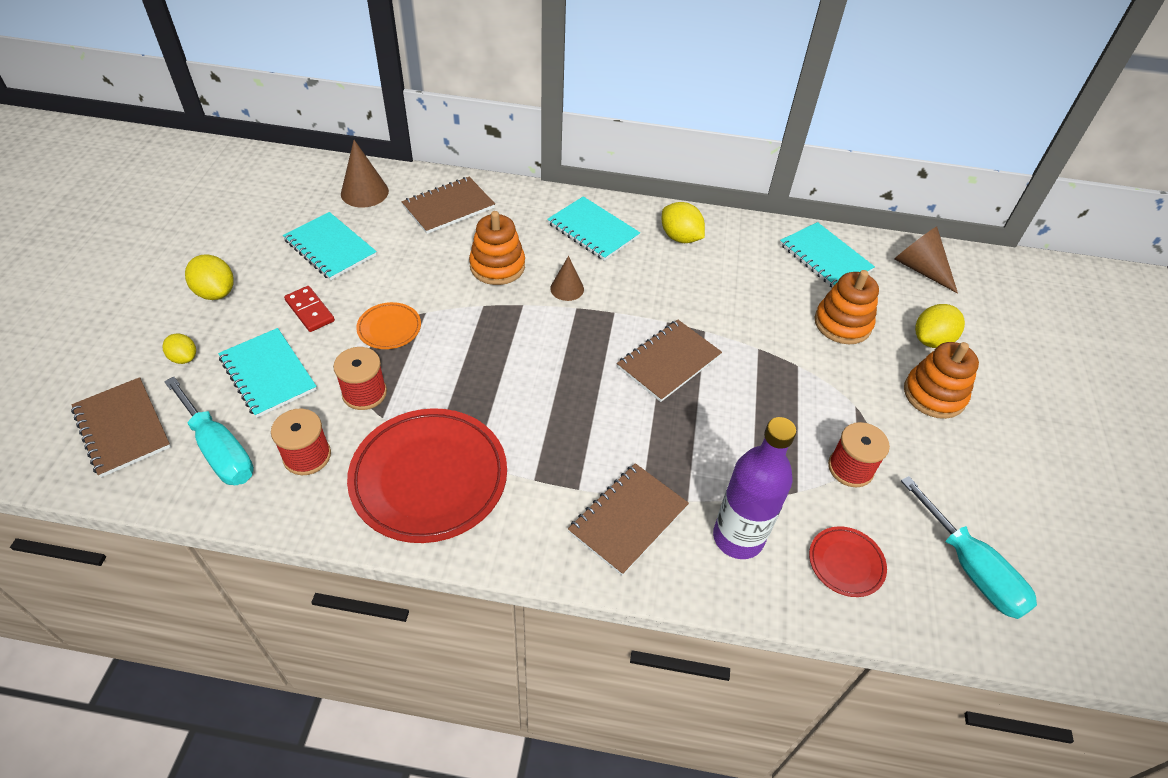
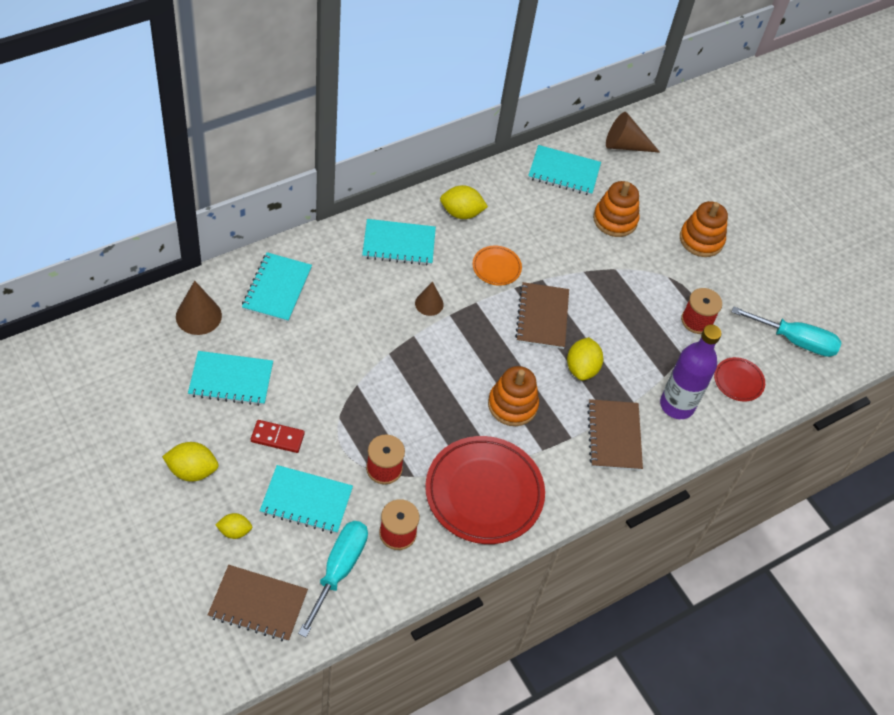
camera: 45 degrees left, 5 degrees up
turquoise screwdriver [164,377,254,485] -> turquoise screwdriver turned 75 degrees counterclockwise [298,521,368,637]
orange plate [356,302,421,349] -> orange plate moved to [472,246,522,286]
brown notebook [402,177,495,234] -> turquoise notebook [242,252,312,322]
orange stacking toy [469,211,525,285] -> orange stacking toy moved to [488,366,539,426]
yellow lemon [915,304,965,348] -> yellow lemon moved to [567,337,603,381]

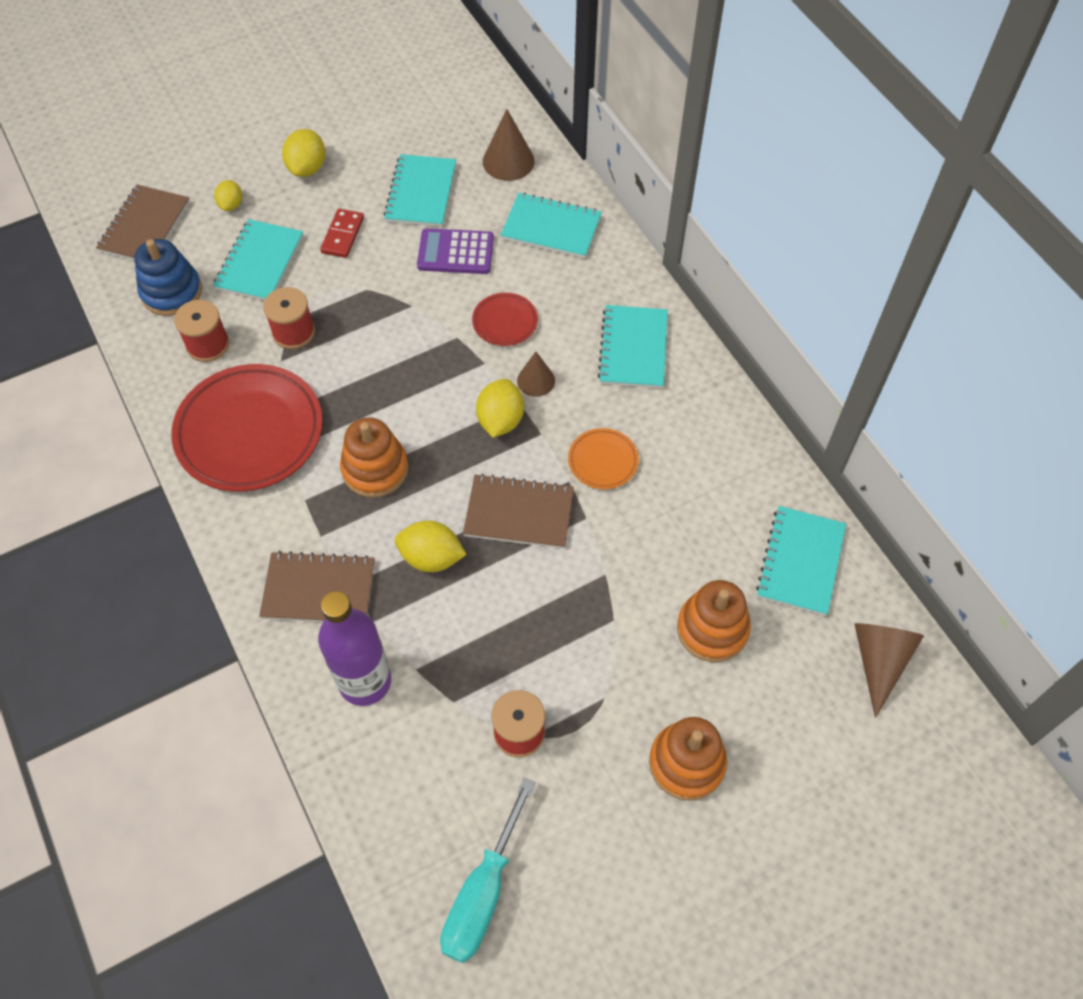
camera: 100 degrees right, 5 degrees up
turquoise screwdriver [298,521,368,637] -> blue stacking toy [134,239,202,316]
yellow lemon [440,185,488,219] -> yellow lemon moved to [476,379,524,438]
red plate [714,357,765,401] -> red plate moved to [472,293,538,346]
none -> purple calculator [417,228,494,274]

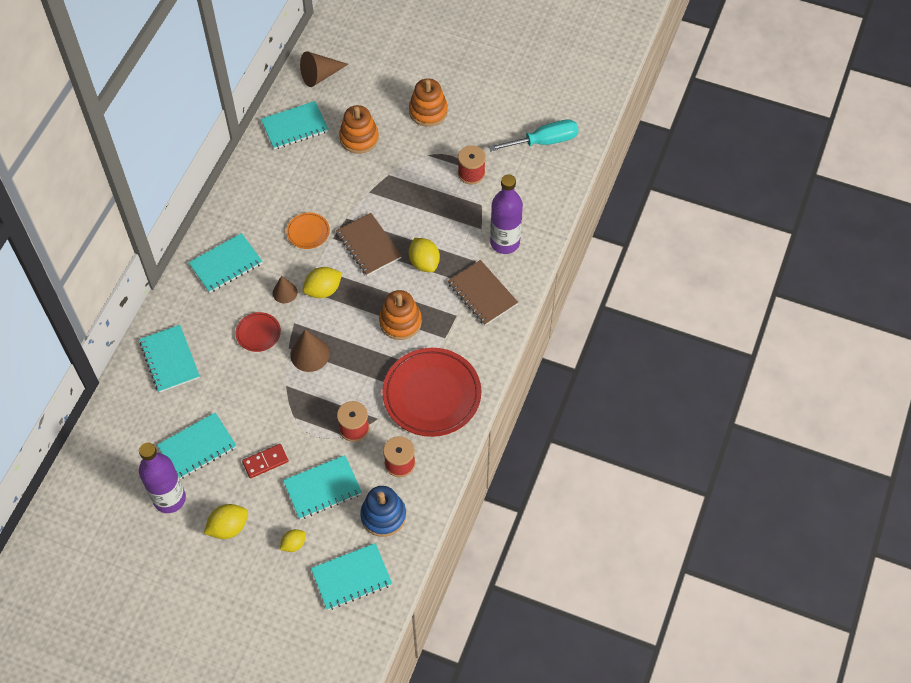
camera: 130 degrees left, 0 degrees up
brown notebook [96,185,190,261] -> turquoise notebook [311,543,392,610]
purple calculator [417,228,494,274] -> none
brown cone [483,109,535,181] -> brown cone moved to [290,329,330,372]
none -> purple bottle [139,443,186,513]

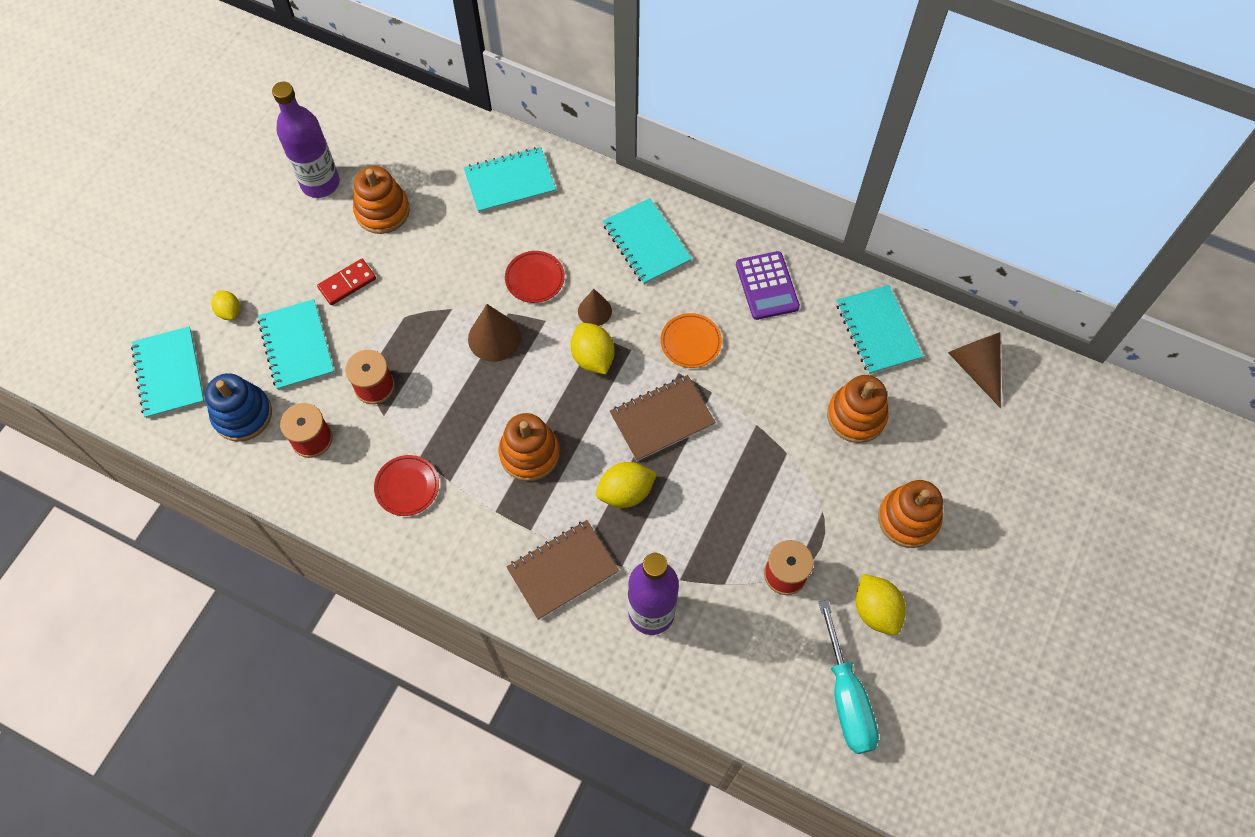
camera: 95 degrees right, 5 degrees up
turquoise notebook [157,412,236,479] -> orange stacking toy [353,166,410,234]
yellow lemon [204,504,248,539] -> yellow lemon moved to [855,574,906,635]
red domino [242,444,288,478] -> red domino turned 75 degrees clockwise [317,259,376,305]
red plate [382,348,481,437] -> red plate [374,455,439,516], size x0.47
none -> purple calculator [736,251,800,320]

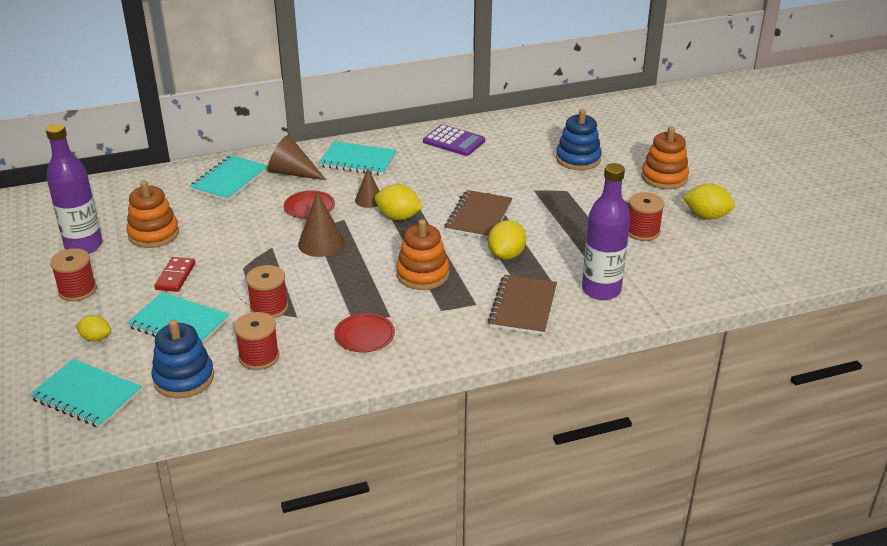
camera: 45 degrees left, 30 degrees down
orange plate [661,313,722,368] -> none
turquoise screwdriver [818,600,879,754] -> none
orange stacking toy [827,375,889,443] -> blue stacking toy [556,109,602,170]
turquoise notebook [837,285,923,374] -> none
brown cone [948,332,1001,408] -> brown cone moved to [268,135,326,180]
none -> red spool [50,248,97,301]

